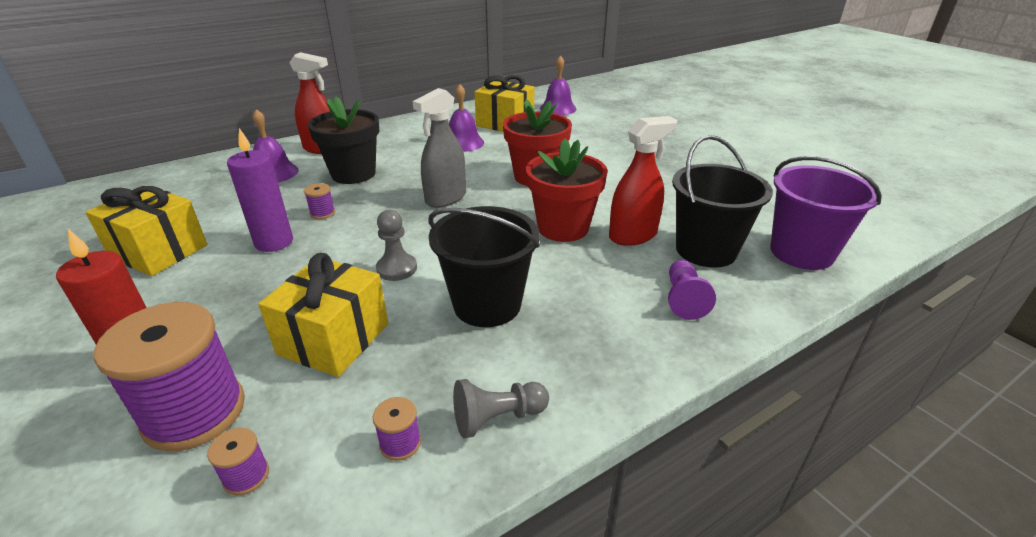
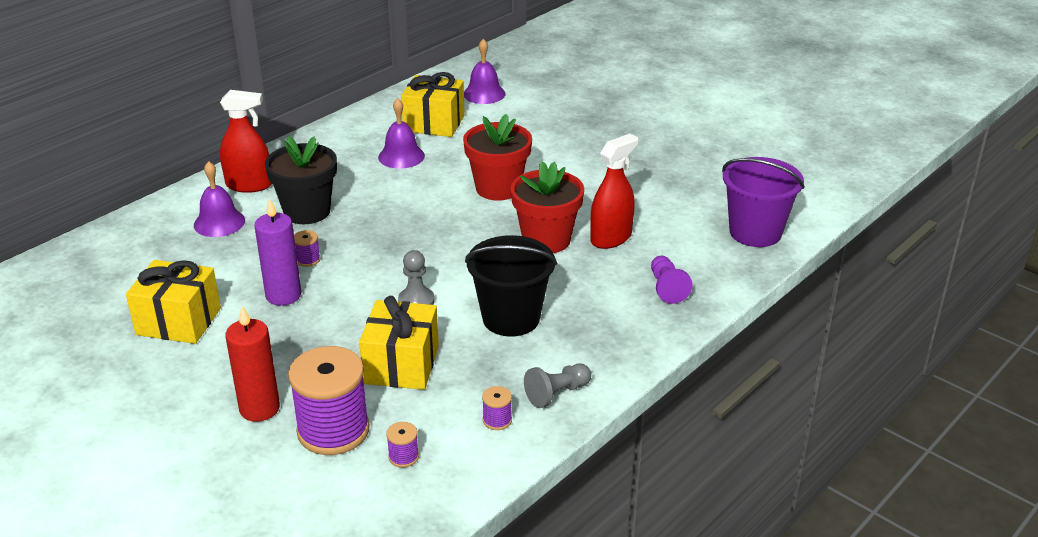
camera: 15 degrees left, 0 degrees up
grey spray bottle [413,88,466,208] -> none
black bucket [672,135,773,268] -> none

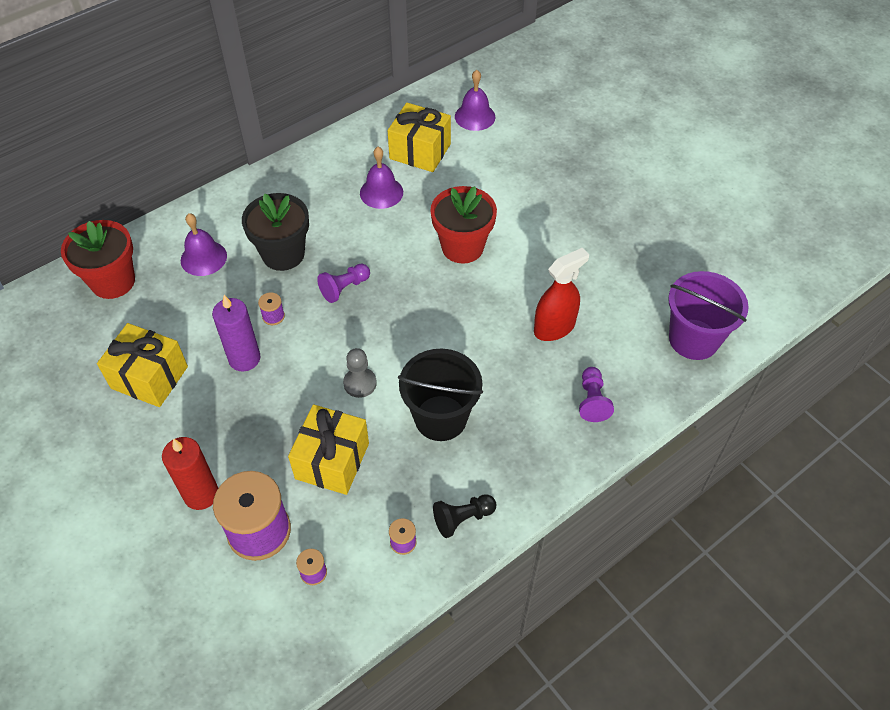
camera: 10 degrees right, 20 degrees up
red spray bottle [220,90,272,193] -> none
red flower pot [510,161,584,253] -> red flower pot moved to [61,220,135,299]
grey pawn [524,363,591,408] -> black pawn [433,494,496,538]
none -> purple pawn [317,264,370,303]

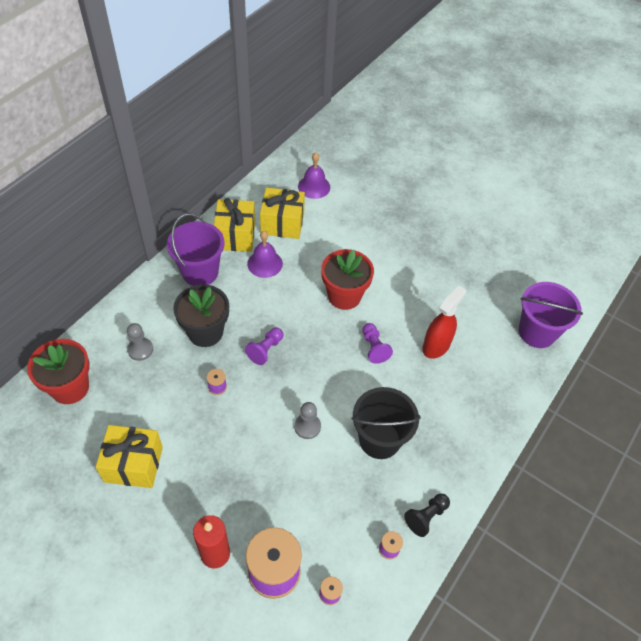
camera: 20 degrees left, 0 degrees up
purple bell [181,213,227,276] -> grey pawn [127,323,153,361]
purple candle [212,295,260,372] -> none
yellow gift [288,405,369,495] -> yellow gift moved to [214,198,255,252]
purple pawn [579,367,614,422] -> purple pawn moved to [362,323,393,364]
none -> purple bucket [167,214,225,286]

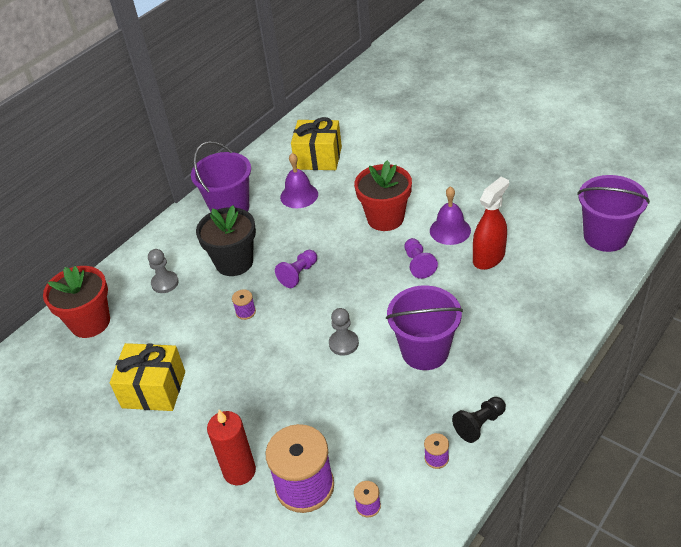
camera: 10 degrees right, 10 degrees down
yellow gift [214,198,255,252] -> none
purple bell [298,152,330,199] -> purple bell moved to [430,186,471,245]
black bucket [352,387,421,459] -> purple bucket [386,285,463,370]

